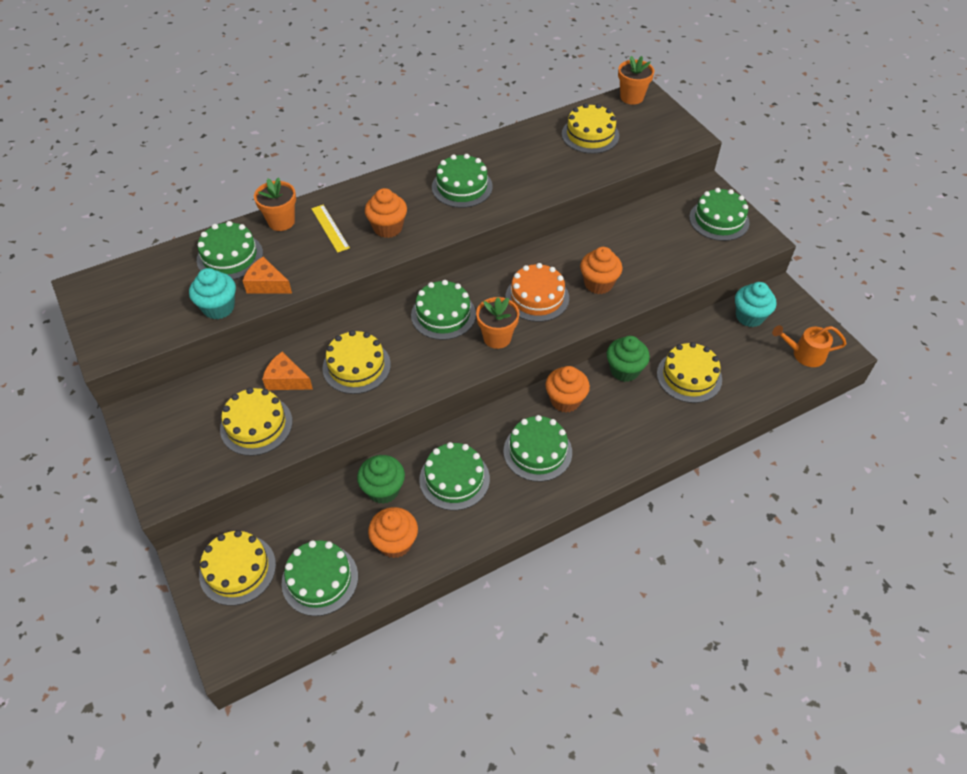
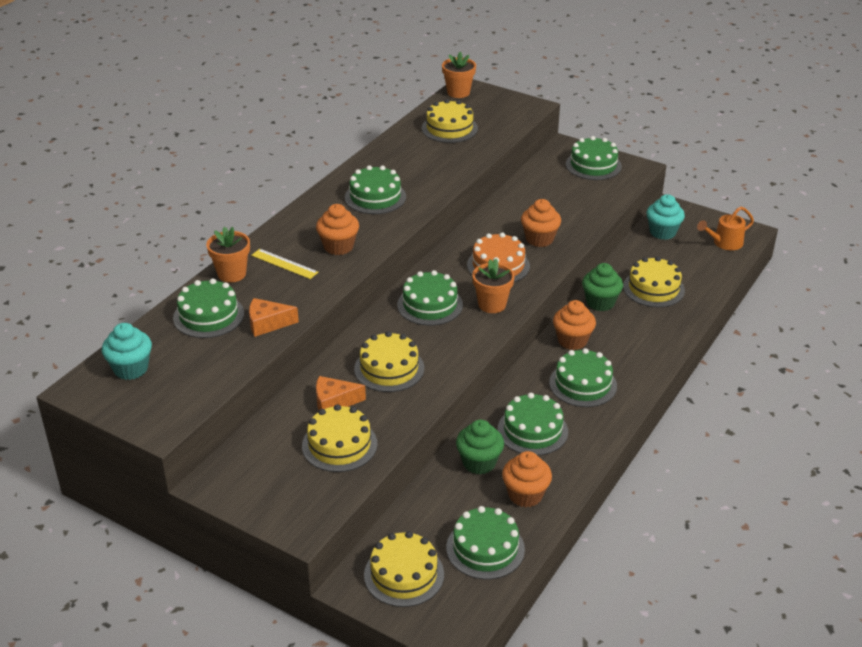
camera: 30 degrees left, 15 degrees down
turquoise cupcake [189,268,236,319] -> turquoise cupcake moved to [102,323,152,380]

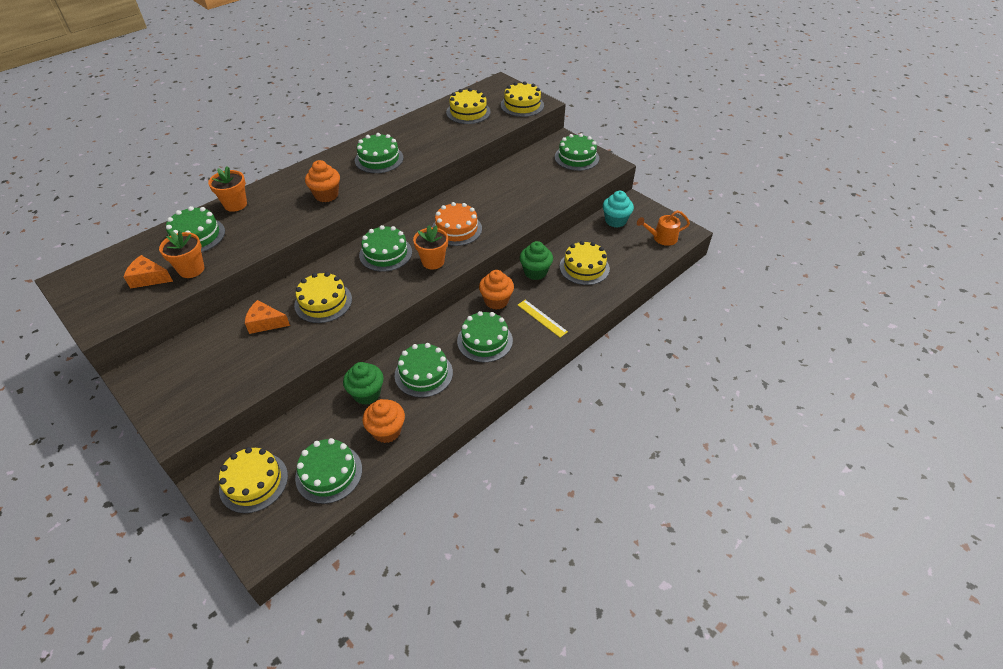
camera: 15 degrees right, 10 degrees up
turquoise cupcake [102,323,152,380] -> none
orange cheese [249,298,299,337] -> orange cheese moved to [124,255,173,289]
yellow ruler [251,249,319,279] -> yellow ruler moved to [518,300,568,337]
yellow cake [302,404,378,472] -> yellow cake moved to [501,81,544,117]
orange flower pot [442,51,476,98] -> orange flower pot moved to [159,230,204,278]
orange cupcake [521,199,561,247] -> none

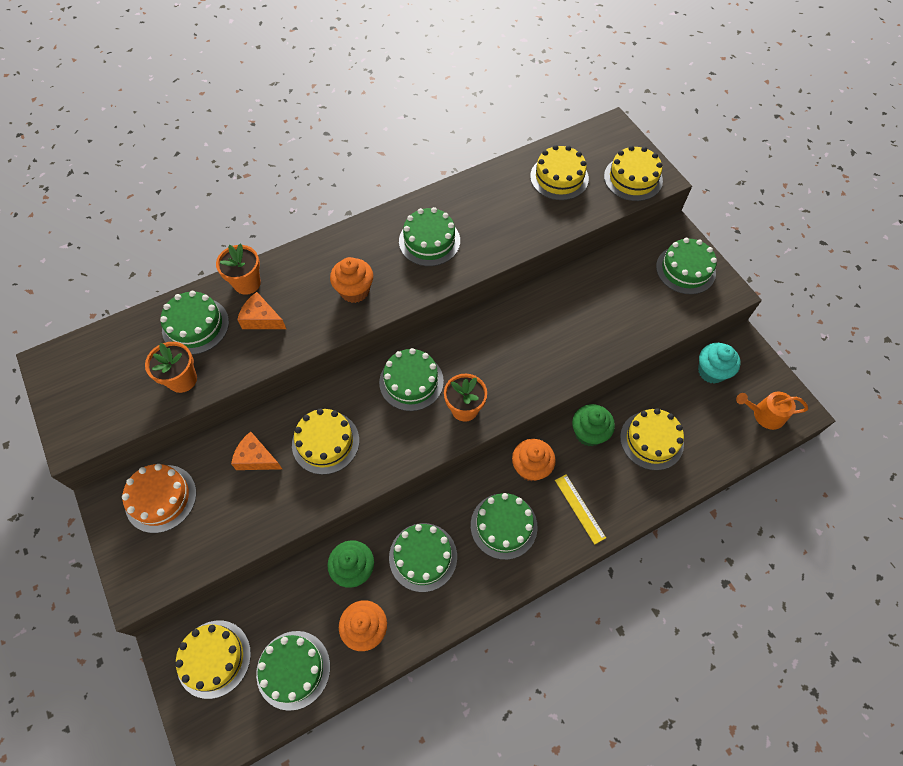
camera: 15 degrees right, 15 degrees up
orange cheese [124,255,173,289] -> orange cheese moved to [237,292,286,329]
orange cake [432,202,482,246] -> orange cake moved to [122,464,196,533]

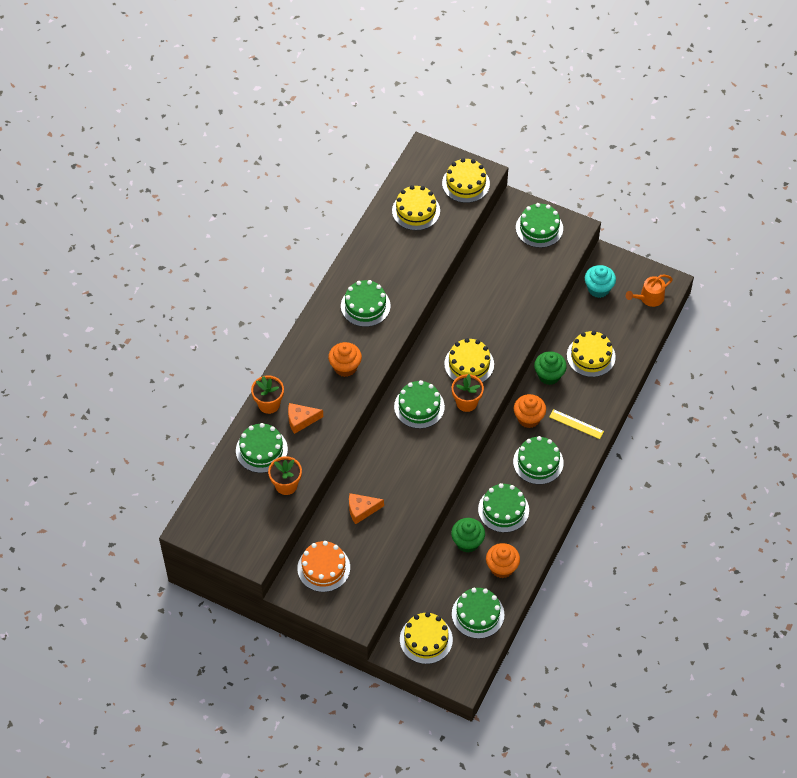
camera: 35 degrees left, 5 degrees down
yellow cake [292,408,359,475] -> yellow cake moved to [444,338,494,383]

